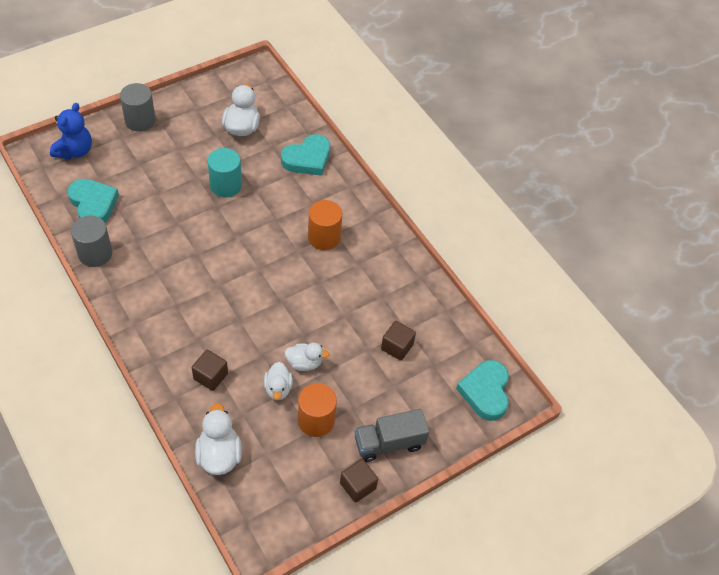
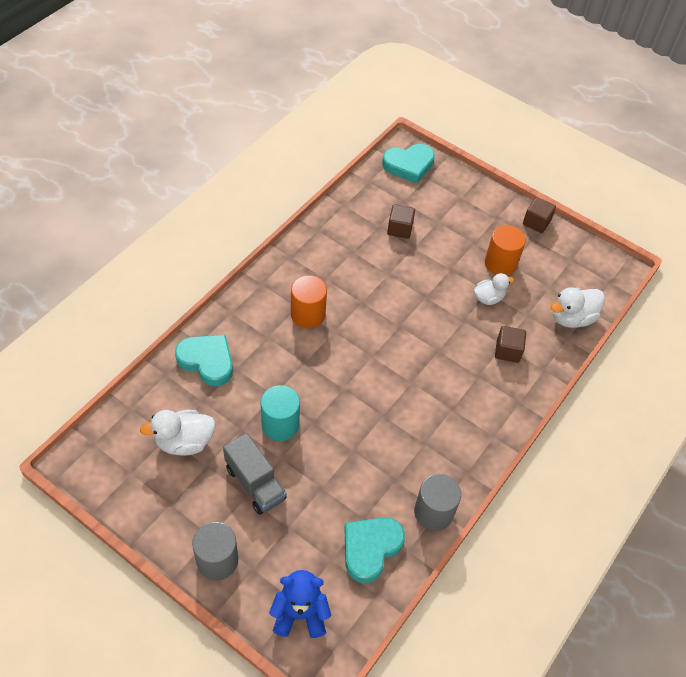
camera: 110 degrees left, 0 degrees up
white duck [285,343,330,371] -> none
grey truck [355,409,429,462] -> grey truck moved to [223,433,287,515]

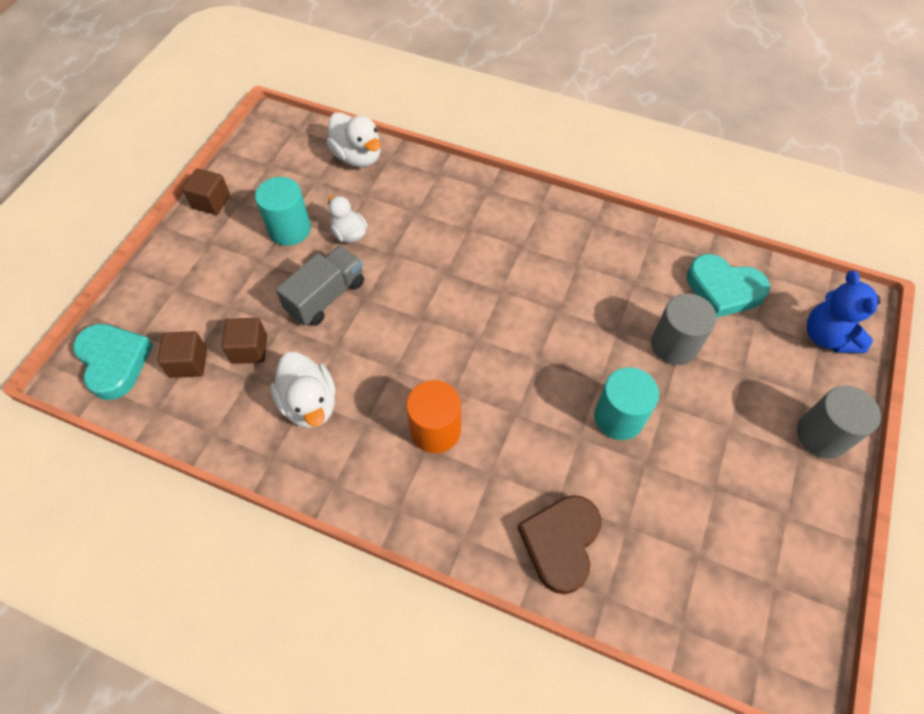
camera: 100 degrees left, 5 degrees up
white duck [140,410,216,456] -> white duck moved to [271,352,336,428]
turquoise heart [175,335,233,386] -> brown heart [518,495,602,594]
grey truck [223,433,287,515] -> grey truck moved to [276,245,364,326]
grey cylinder [414,474,461,531] -> grey cylinder moved to [651,294,717,365]
orange cylinder [485,225,526,276] -> turquoise cylinder [255,177,311,246]
brown cube [495,326,526,363] -> brown cube moved to [157,331,207,378]

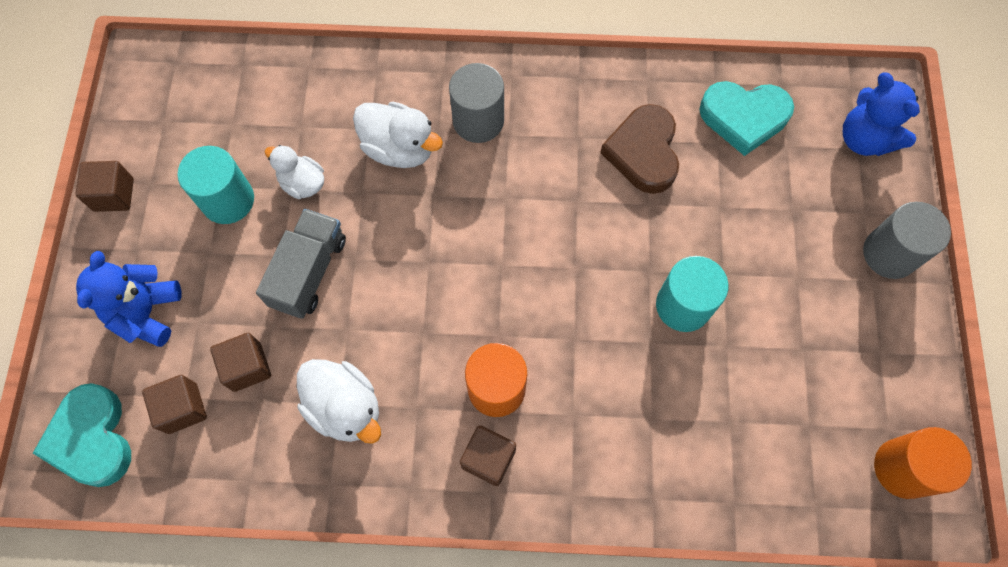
camera: 20 degrees left, 10 degrees up
turquoise heart [73,324,153,400] -> turquoise heart turned 150 degrees counterclockwise [33,383,131,487]
white duck [326,112,381,167] -> white duck moved to [353,102,443,168]
brown heart [518,495,602,594] -> brown heart moved to [600,104,679,194]
grey cylinder [651,294,717,365] -> grey cylinder moved to [449,63,504,143]
none -> blue teddy bear [76,251,181,347]
none -> brown cube [460,425,516,486]
none -> orange cylinder [874,427,972,499]

